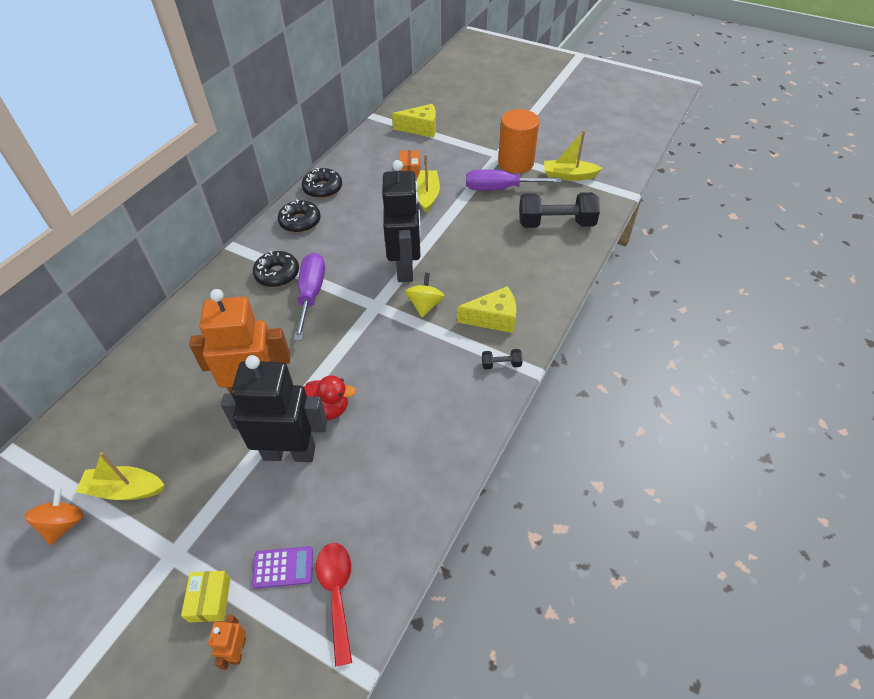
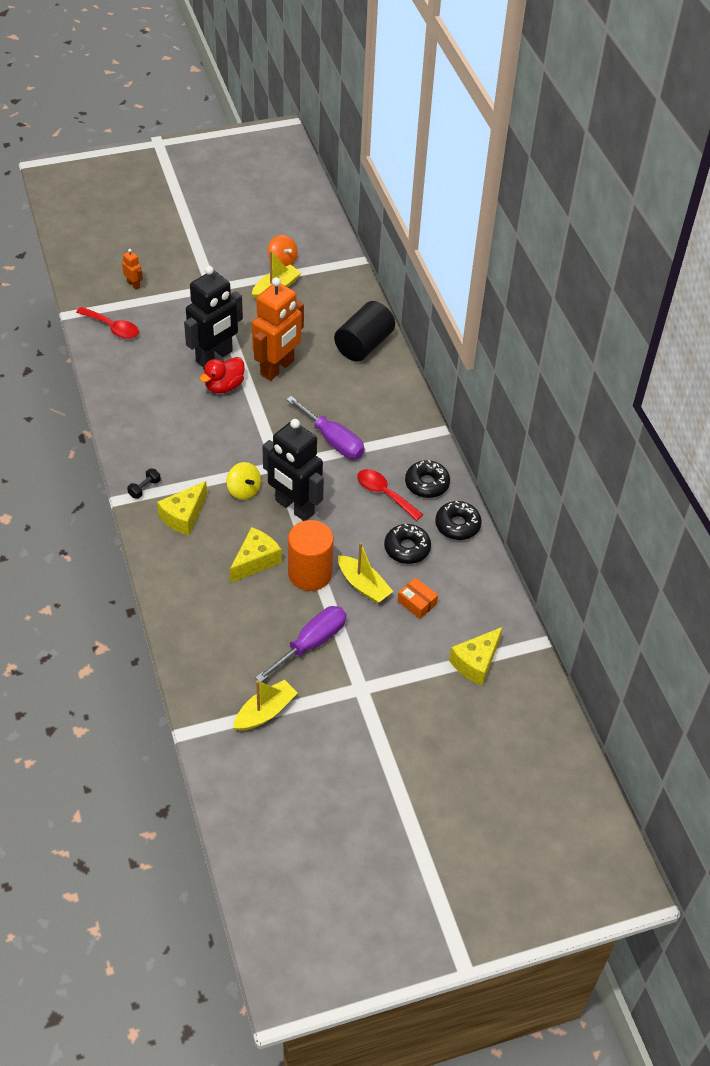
camera: 130 degrees right, 0 degrees up
yellow box [181,571,231,623] -> none
purple calculator [252,546,313,589] -> none
black donut [253,251,299,287] -> black donut moved to [384,524,431,564]
orange cylinder [498,109,539,173] -> orange cylinder moved to [288,520,334,591]
black dumbbell [519,192,600,228] -> none
none -> yellow cheese [230,527,282,583]
none -> black cylinder [334,301,395,362]
none -> red spoon [357,469,424,521]

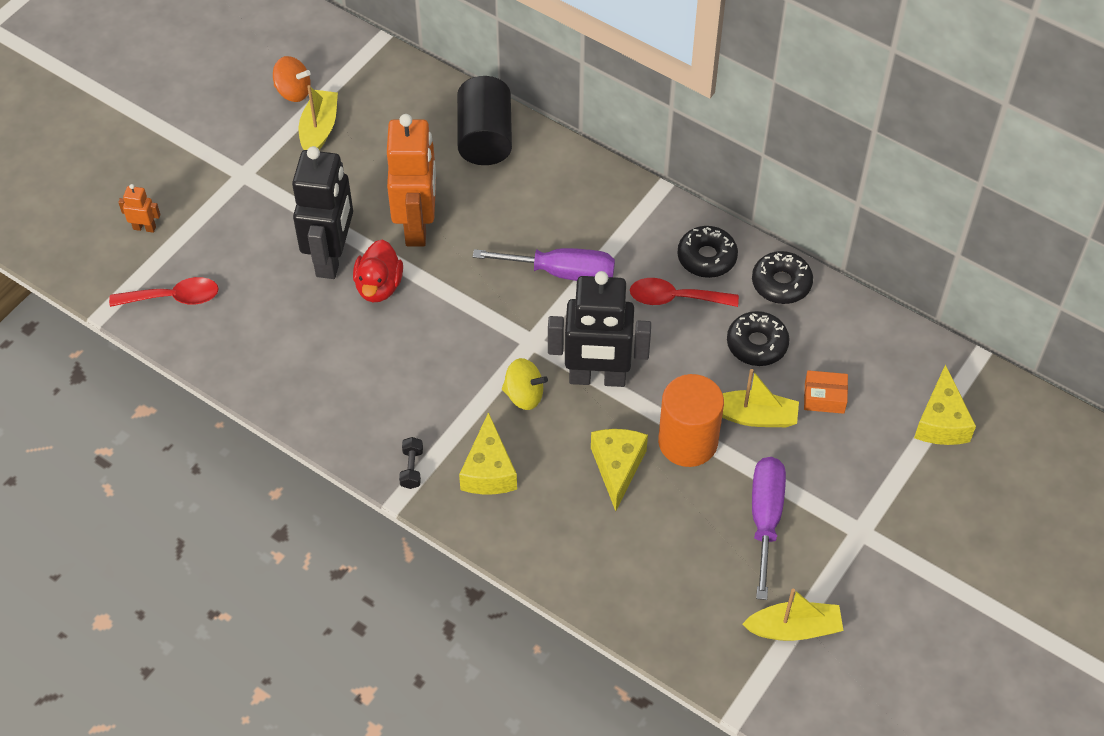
camera: 35 degrees left, 5 degrees up
yellow boat [233,680,298,731] -> yellow boat turned 75 degrees clockwise [742,588,844,641]

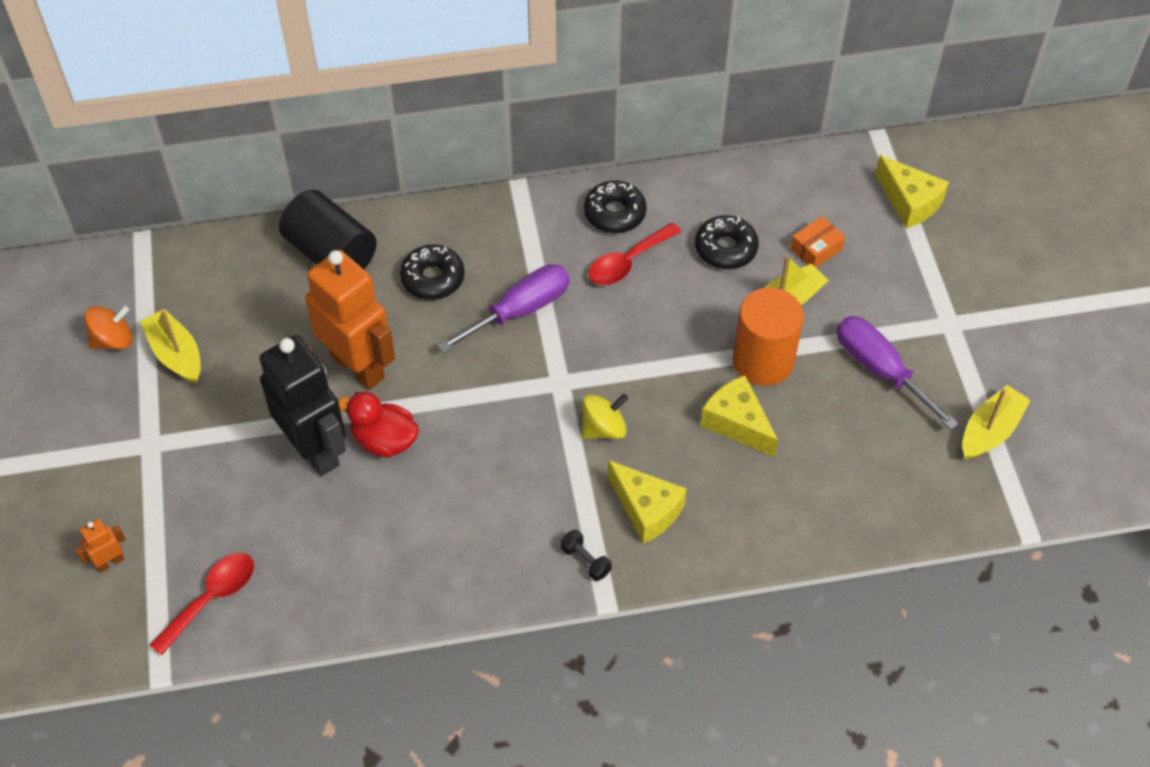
camera: 45 degrees left, 0 degrees up
red duck [353,240,403,302] -> red duck turned 150 degrees clockwise [338,392,419,458]
black robot [548,271,651,387] -> none
black donut [752,251,813,304] -> black donut moved to [400,245,465,300]

